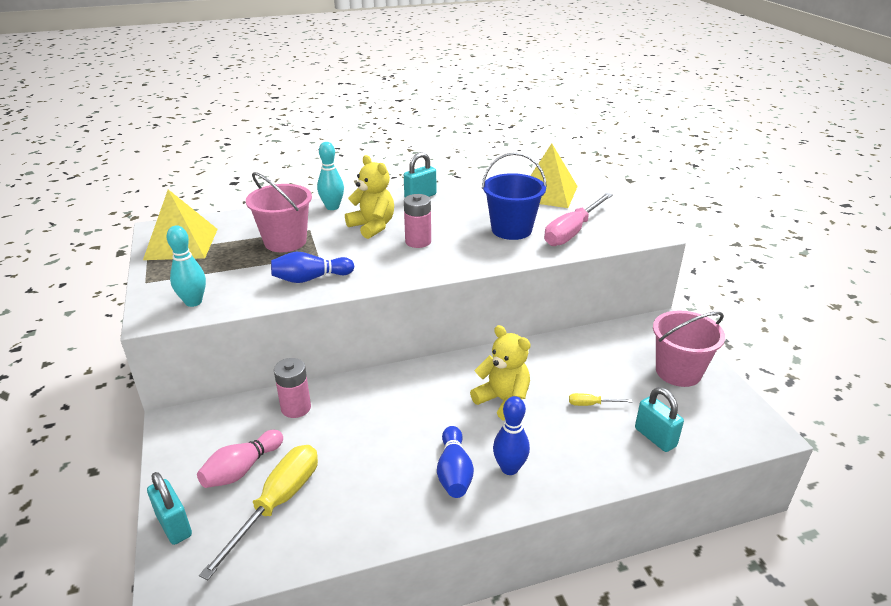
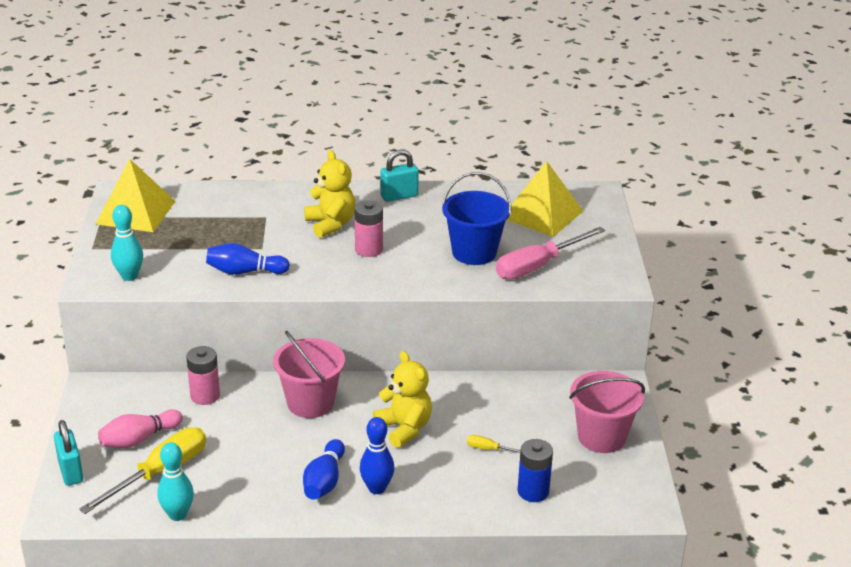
camera: 15 degrees right, 0 degrees up
pink bucket [246,172,312,252] -> pink bucket moved to [273,331,345,418]
turquoise bowling pin [317,142,344,210] -> turquoise bowling pin moved to [157,442,194,521]
turquoise padlock [635,387,684,452] -> blue battery [517,439,553,502]

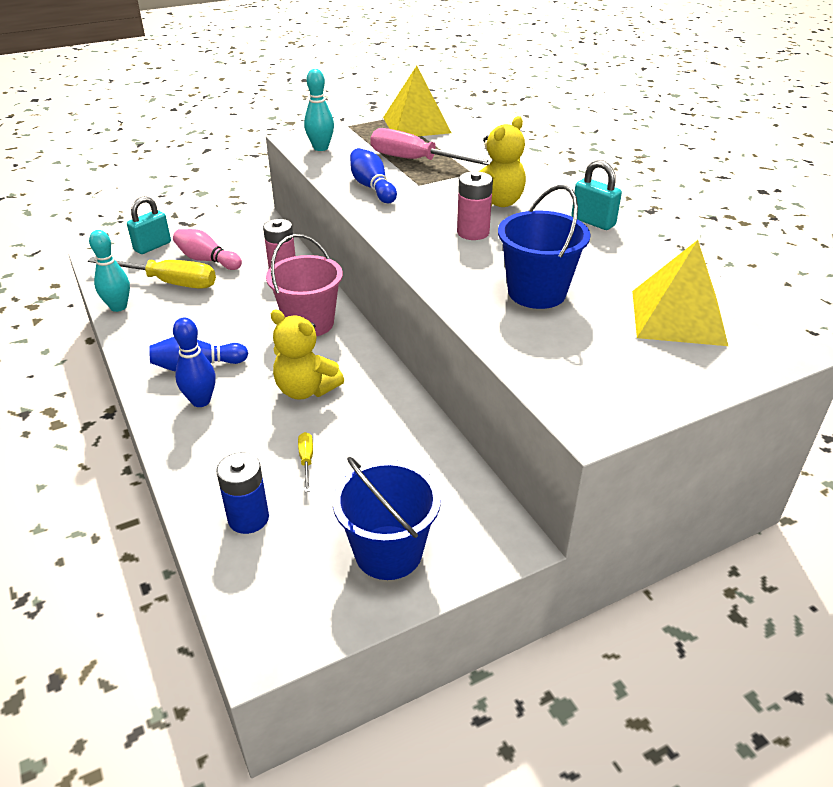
camera: 65 degrees right, 5 degrees up
yellow teddy bear [373,351,432,448] -> yellow teddy bear turned 90 degrees clockwise [271,310,344,400]
pink screwdriver [496,227,605,280] -> pink screwdriver moved to [370,128,492,165]
pink bucket [569,371,645,453] -> blue bucket [333,457,441,580]

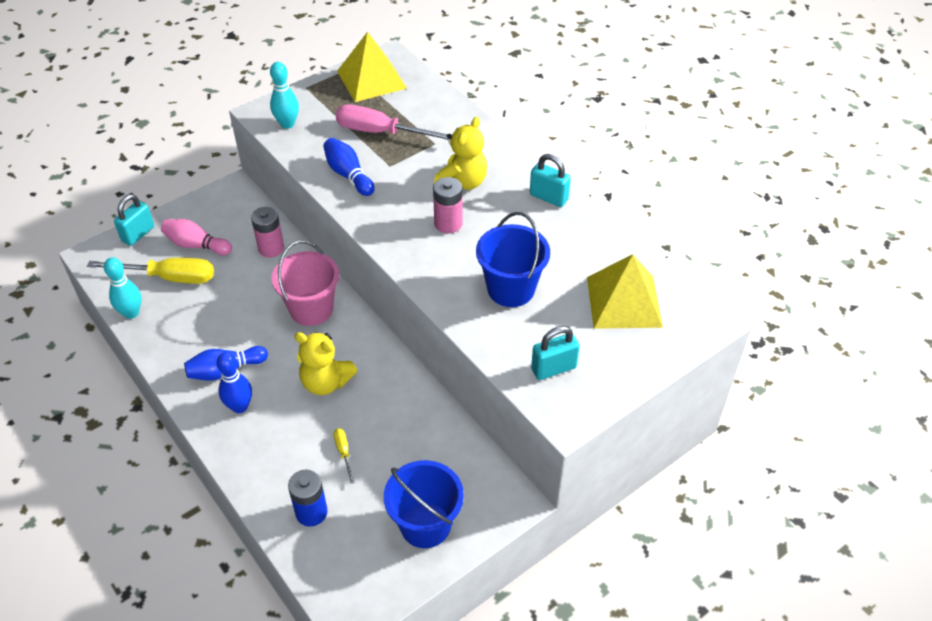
camera: 10 degrees left, 10 degrees up
none -> turquoise padlock [531,326,580,380]

